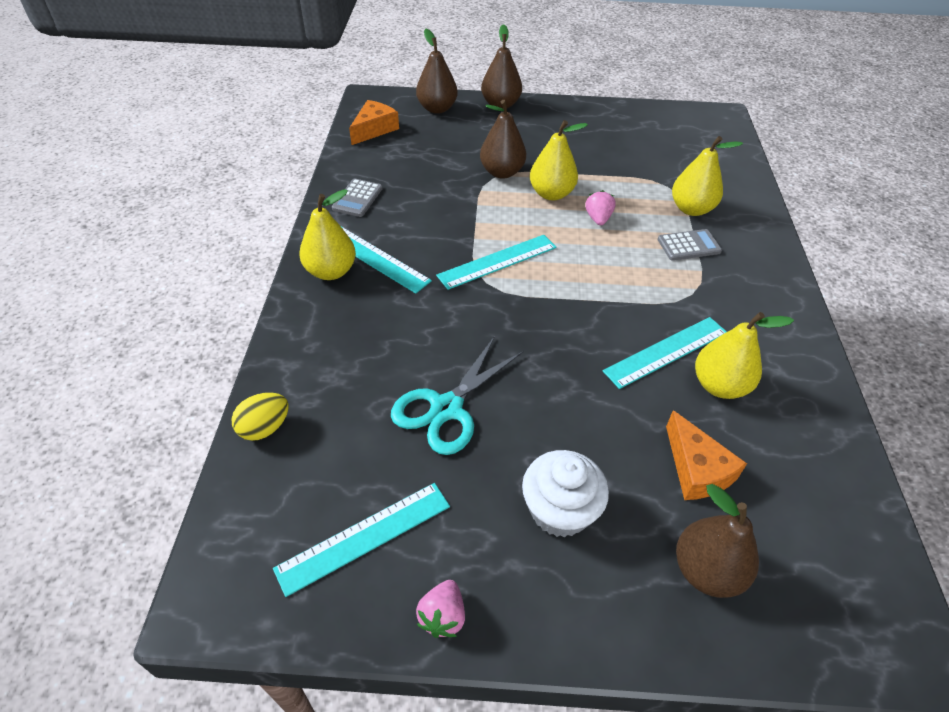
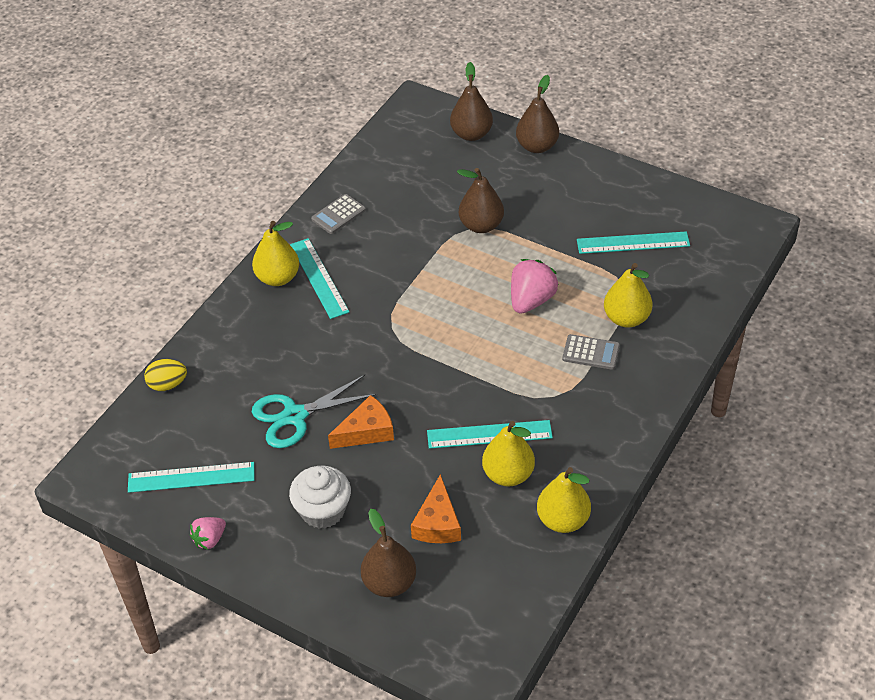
camera: 30 degrees right, 0 degrees up
orange cheese [349,100,399,145] -> orange cheese moved to [328,395,394,449]
turquoise ruler [436,235,556,290] -> turquoise ruler moved to [577,231,690,254]
yellow pear [530,120,588,201] -> yellow pear moved to [537,467,591,533]
pink strawberry [585,190,616,225] -> pink strawberry [511,259,559,314], size x1.68

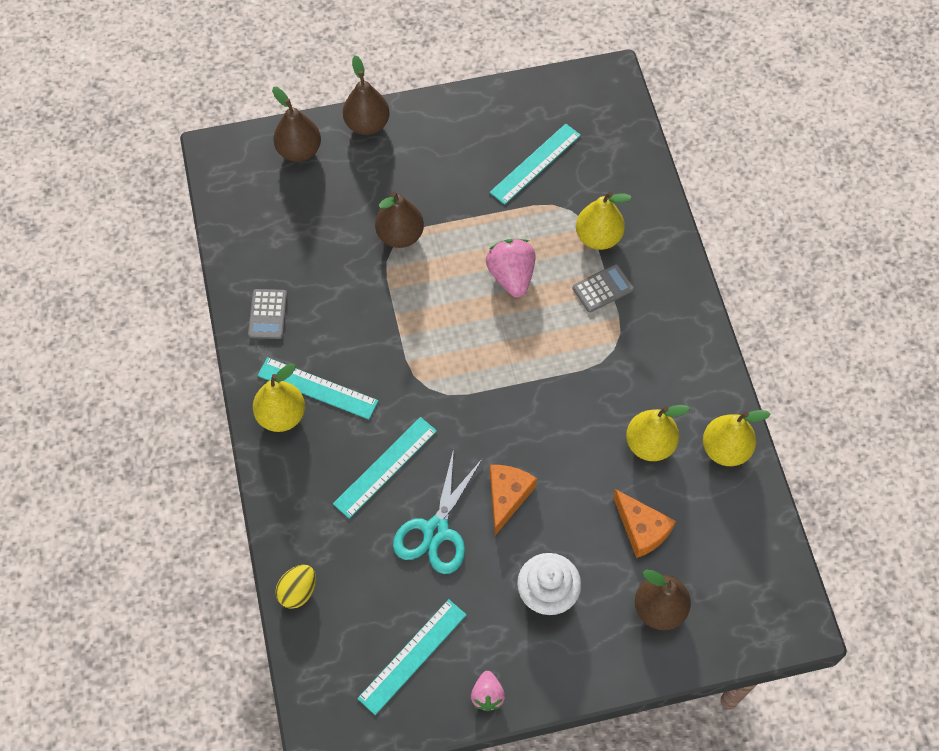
camera: 45 degrees left, 15 degrees up
turquoise ruler [427,420,553,449] -> turquoise ruler moved to [333,417,437,519]

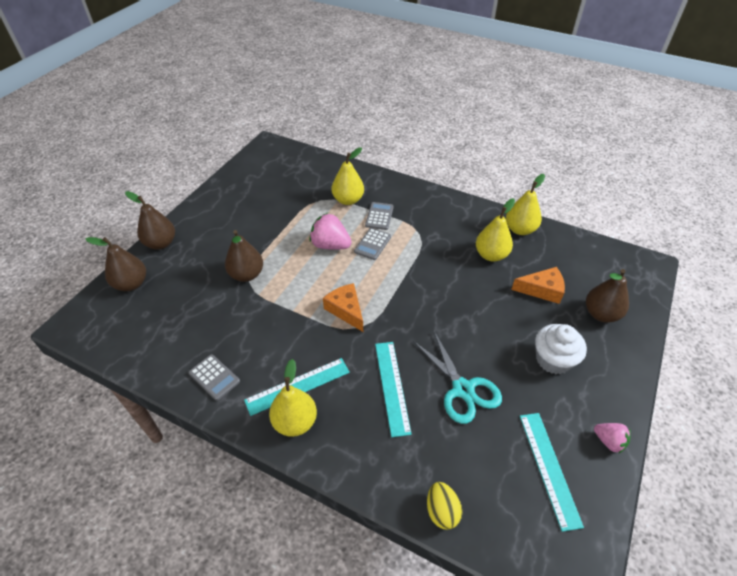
camera: 50 degrees left, 15 degrees down
turquoise ruler [490,124,581,205] -> none
orange cheese [490,465,537,536] -> orange cheese moved to [323,283,363,332]
none -> grey calculator [354,228,391,260]

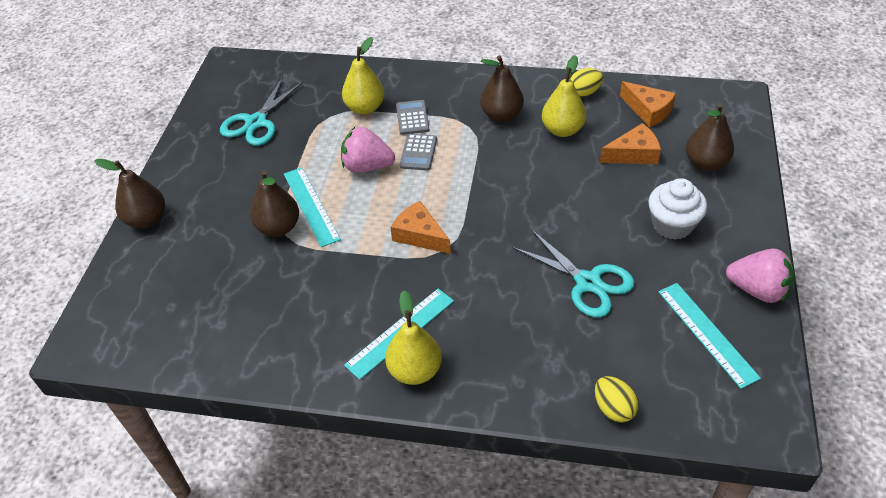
camera: 15 degrees left, 0 degrees up
brown pear [86,237,146,291] -> brown pear moved to [480,55,524,122]
grey calculator [189,354,240,401] -> none
turquoise ruler [375,342,412,437] -> turquoise ruler moved to [284,167,341,247]
yellow pear [506,174,545,235] -> yellow egg [570,68,603,97]
pink strawberry [594,423,631,453] -> pink strawberry [726,249,794,303], size x1.68
none -> turquoise scissors [220,77,303,146]
none -> orange cheese [620,81,676,128]

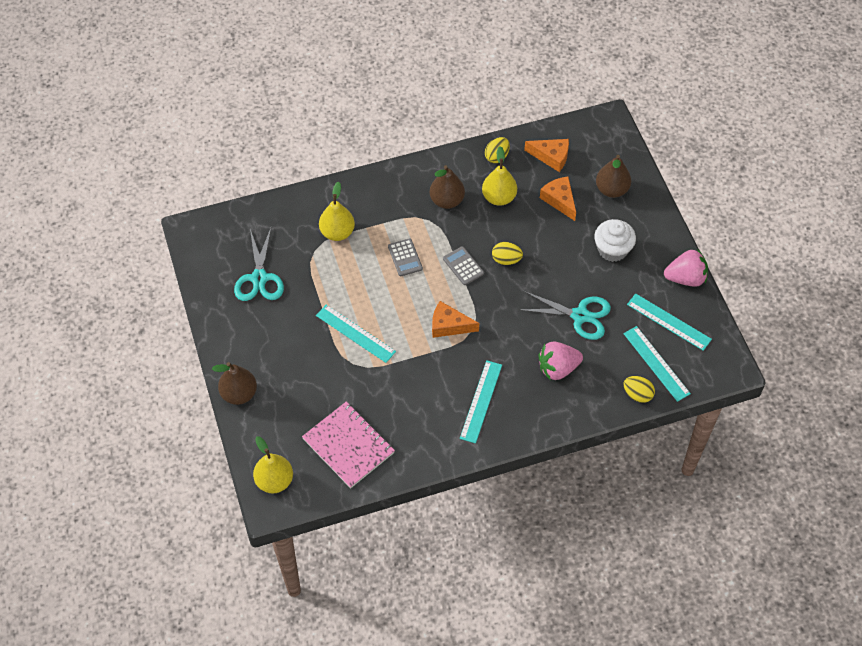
camera: 30 degrees left, 10 degrees up
brown pear [250,170,299,237] -> none
pink strawberry [341,127,395,173] -> pink strawberry moved to [538,342,583,380]
yellow pear [385,290,442,385] -> yellow pear moved to [253,436,293,493]
grey calculator [396,100,429,135] -> grey calculator moved to [443,246,484,285]
orange cheese [600,123,661,164] -> orange cheese turned 75 degrees counterclockwise [540,176,576,221]
none -> pink notebook [302,402,395,488]
none -> yellow egg [492,242,523,265]
none -> turquoise ruler [623,326,691,402]

